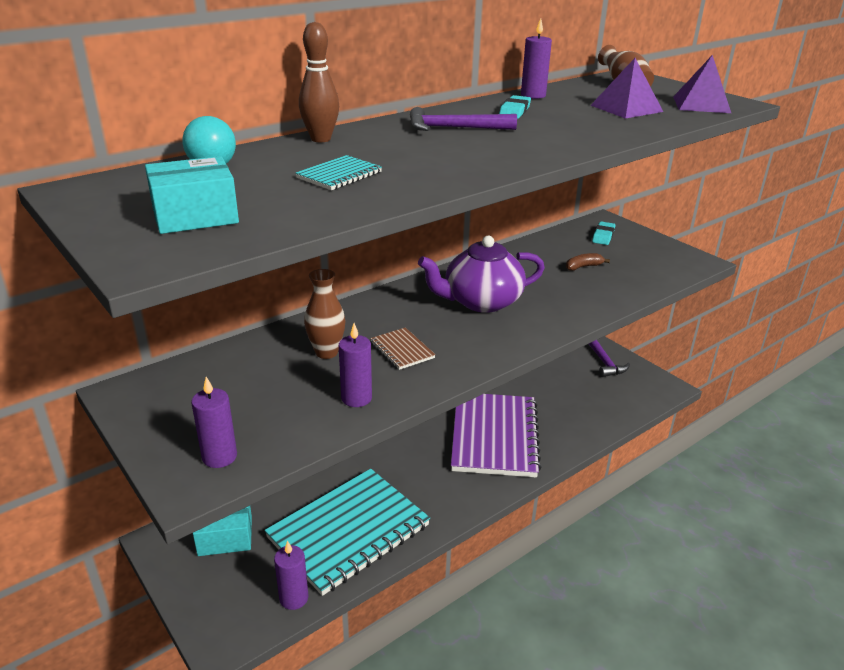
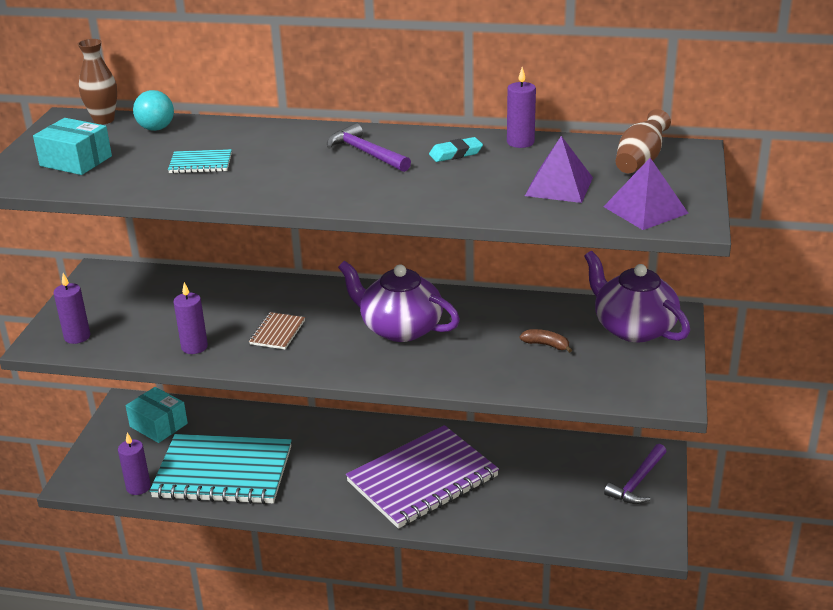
camera: 50 degrees right, 0 degrees up
brown bowling pin [299,22,339,142] -> none
brown vase [304,269,345,359] -> brown vase moved to [78,39,117,124]
turquoise eraser [592,221,615,245] -> purple teapot [584,251,690,342]

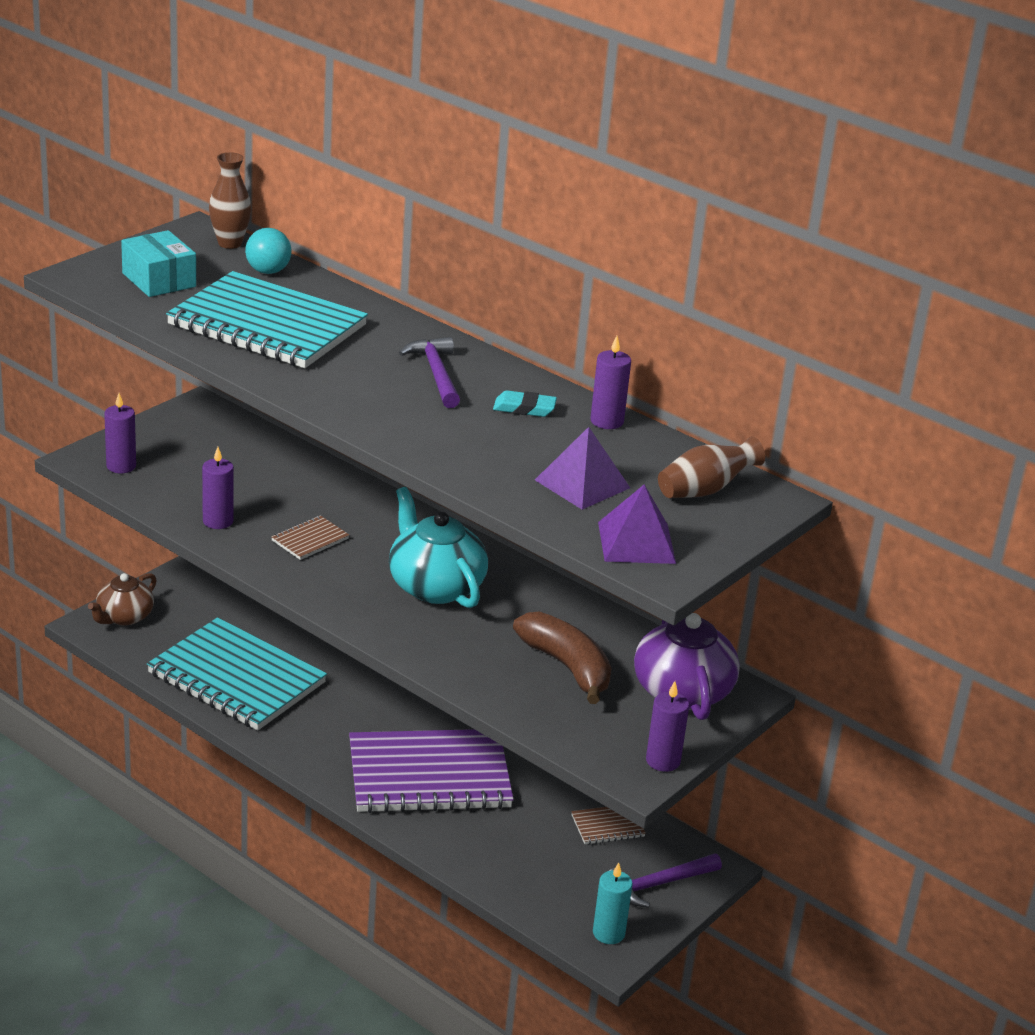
camera: 25 degrees right, 0 degrees up
purple candle [118,433,151,495] -> purple candle moved to [646,681,689,772]
turquoise box [125,387,188,443] -> none
turquoise notebook [168,149,232,174] -> turquoise notebook [166,271,368,368], size x2.46
purple teapot [338,261,460,342] -> turquoise teapot [389,487,488,608]
brown banana [520,329,572,353] -> brown banana [513,611,612,704], size x2.12
none -> brown teapot [88,573,157,626]
none -> brown notebook [571,807,646,844]
none -> turquoise candle [593,862,633,944]

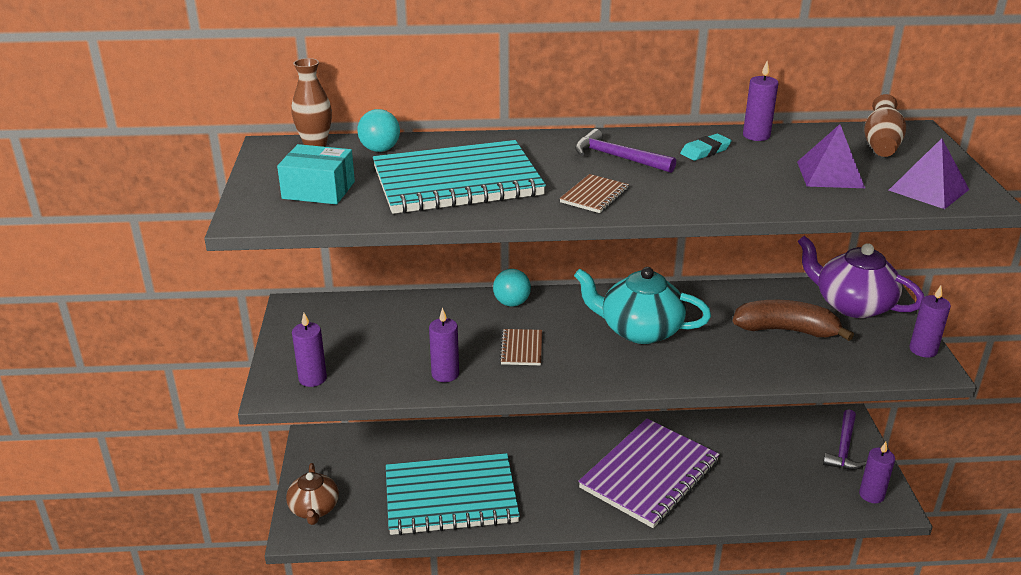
camera: 40 degrees left, 0 degrees up
brown notebook [571,807,646,844] -> brown notebook moved to [560,174,629,213]
turquoise candle [593,862,633,944] -> purple candle [859,442,895,503]
none -> turquoise ball [493,269,531,307]

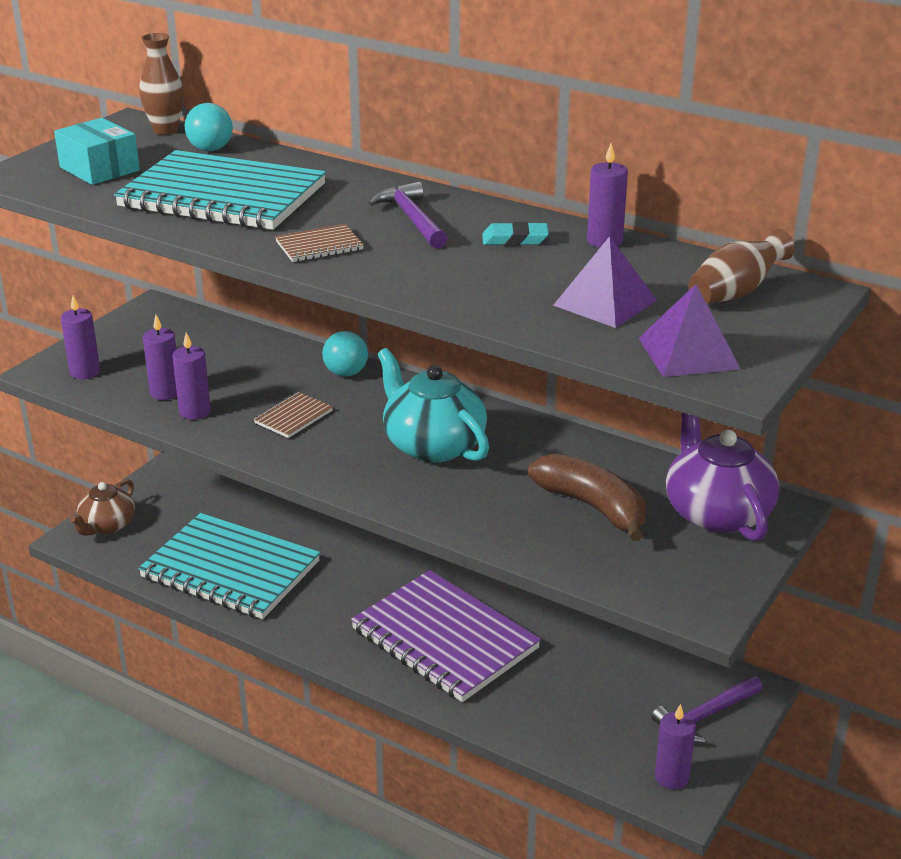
camera: 35 degrees right, 0 degrees up
purple notebook [578,419,720,528] -> purple notebook turned 60 degrees clockwise [351,570,541,702]
purple candle [909,286,951,358] -> purple candle moved to [143,315,177,400]

